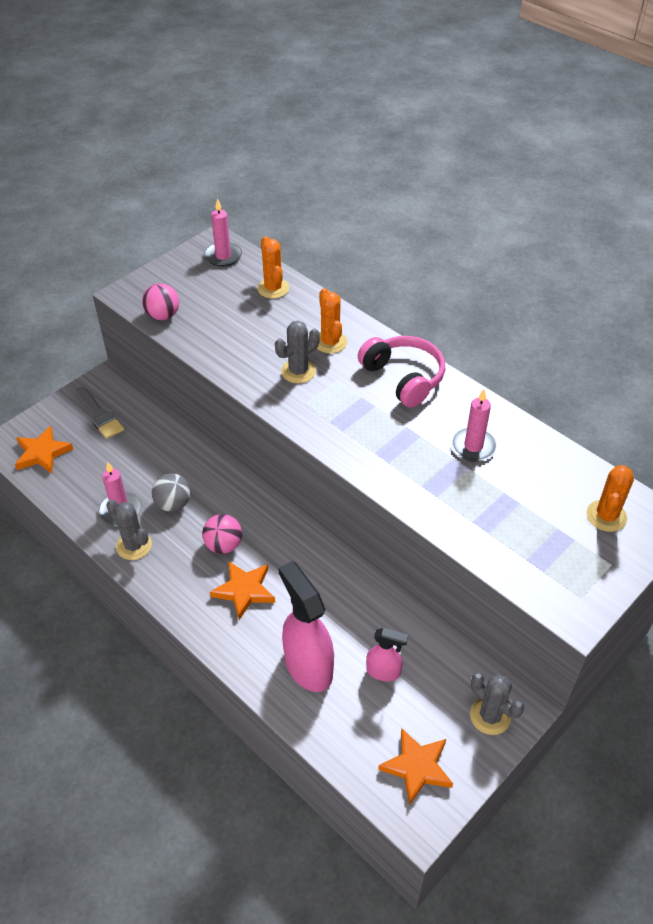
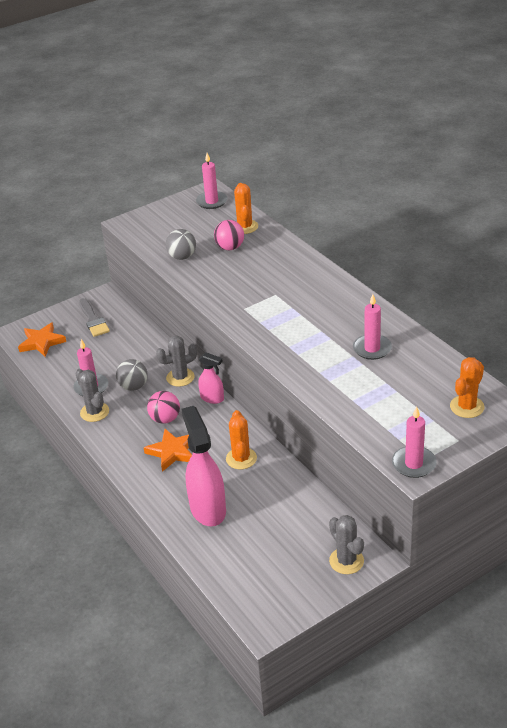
camera: 15 degrees right, 10 degrees down
pink ball [142,283,179,320] -> pink ball moved to [214,220,244,250]
grey cactus [275,321,320,383] -> grey cactus moved to [156,335,197,387]
orange cactus [317,288,347,354] -> orange cactus moved to [226,410,257,469]
pink headphones [358,336,445,408] -> none
pink spray bottle [366,628,408,681] -> pink spray bottle moved to [199,352,224,404]
orange star [378,729,453,804] -> none
none -> grey ball [165,229,196,260]
none -> pink candle [392,406,437,478]

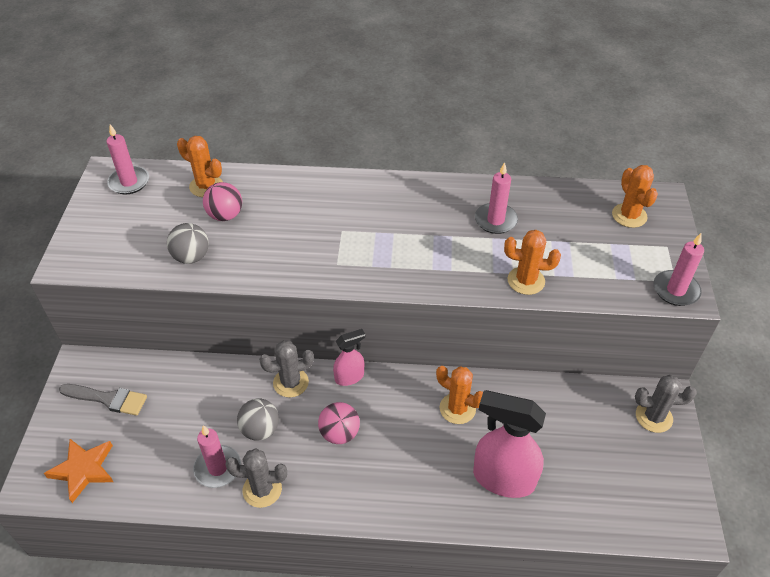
camera: 55 degrees left, 10 degrees up
orange star [144,429,192,472] -> none
grey cactus [156,335,197,387] -> grey cactus turned 60 degrees clockwise [259,340,314,398]
none -> orange cactus [504,230,561,295]

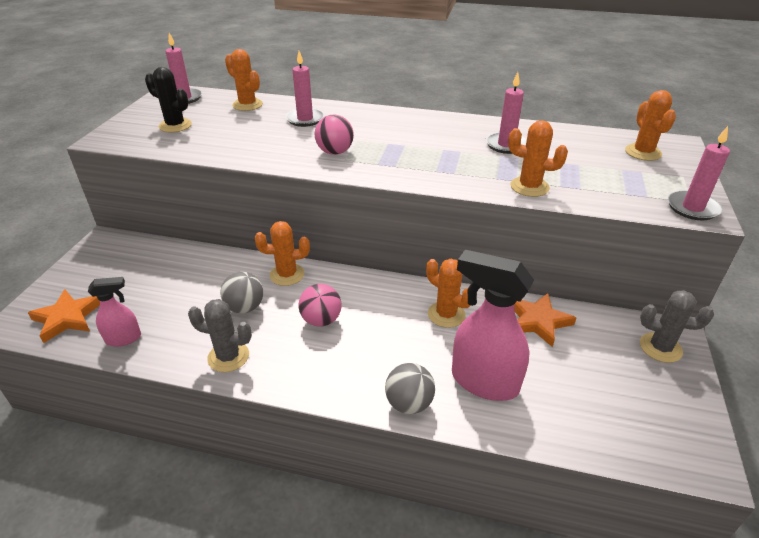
camera: 10 degrees right, 10 degrees down
grey brush [59,384,147,416] -> none
grey ball [167,223,209,264] -> grey ball moved to [385,363,435,414]
pink candle [193,425,241,488] -> pink candle moved to [285,51,324,127]
pink ball [203,182,242,221] -> pink ball moved to [314,114,354,155]
grey cactus [259,340,314,398] -> orange cactus [255,221,310,286]
pink spray bottle [333,329,365,386] -> pink spray bottle moved to [88,277,141,347]
none -> black cactus [145,67,192,133]
none -> orange star [514,293,576,347]

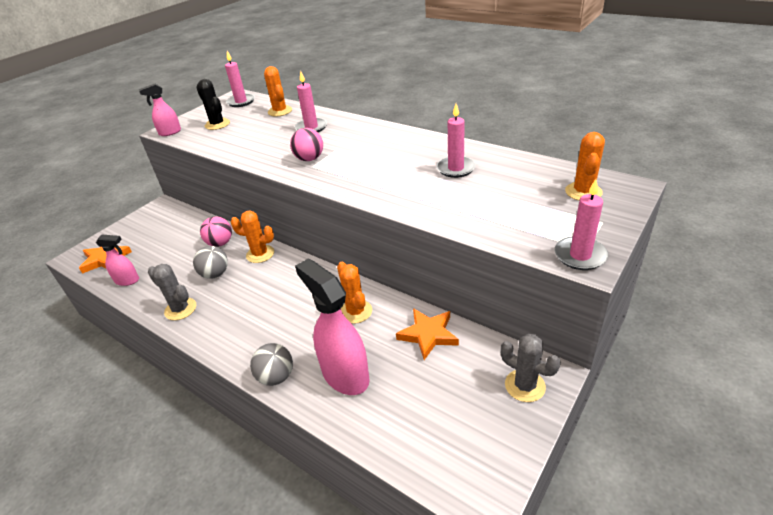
camera: 25 degrees right, 0 degrees up
pink ball [299,284,342,327] -> pink ball moved to [200,216,232,247]
orange cactus [508,120,568,197] -> none
none -> pink spray bottle [139,83,181,136]

